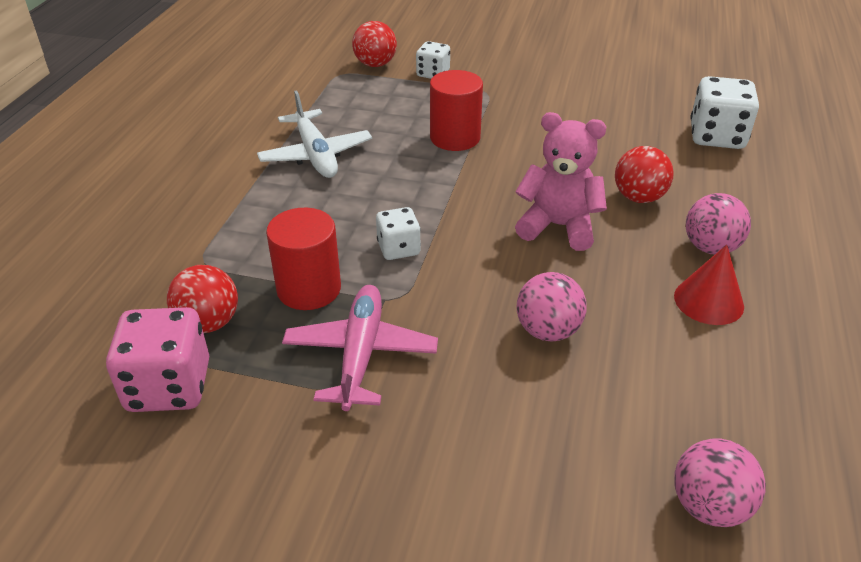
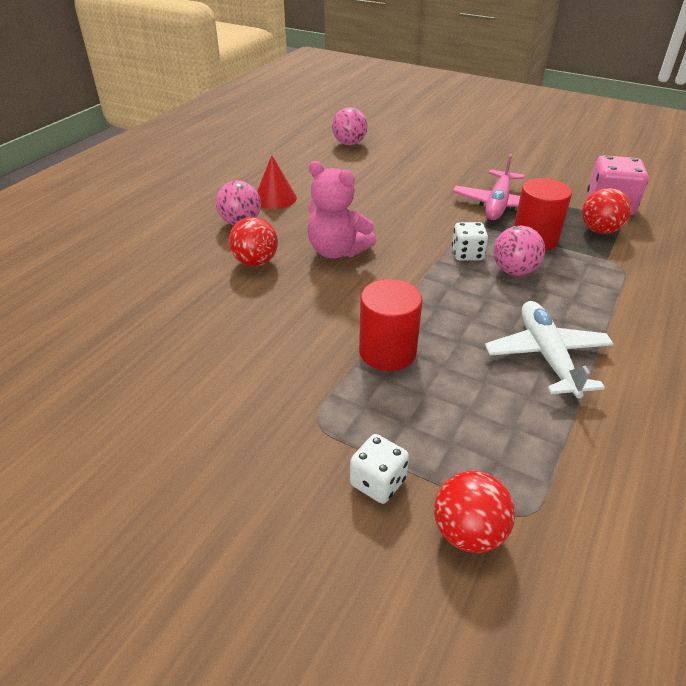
camera: 165 degrees left, 0 degrees up
pink ball [517,272,587,341] -> pink ball moved to [493,225,545,276]
white dice [690,76,759,149] -> none

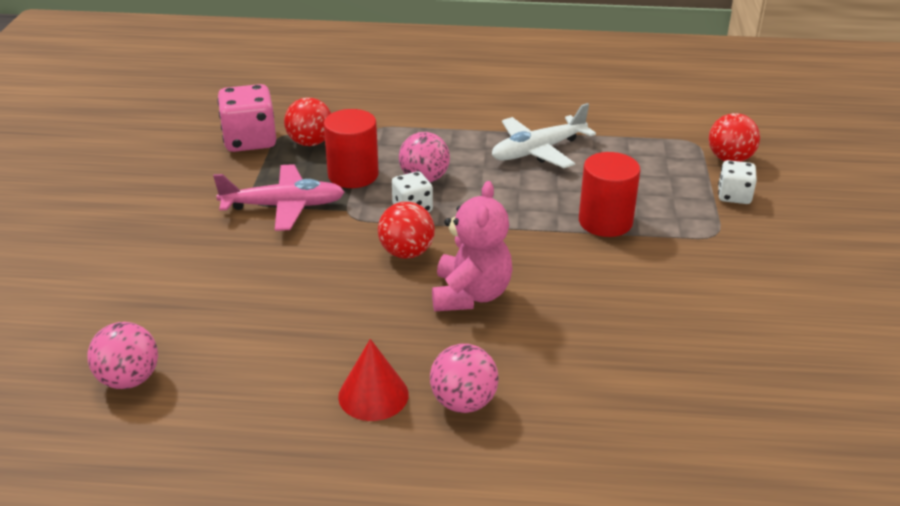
camera: 115 degrees left, 5 degrees down
red ball [229,217,278,266] -> red ball moved to [378,202,435,259]

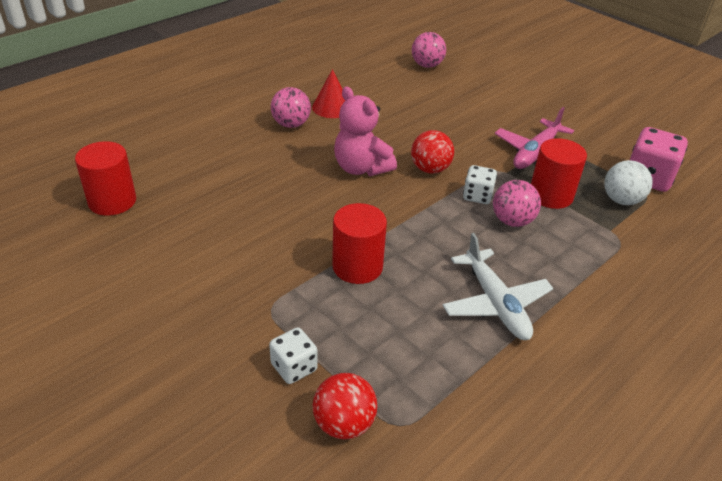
camera: 130 degrees right, 5 degrees up
red ball [284,97,331,146] -> white ball [604,160,653,205]
white plane [492,103,596,168] -> white plane turned 150 degrees clockwise [443,233,553,340]
none -> red cylinder [75,141,136,216]

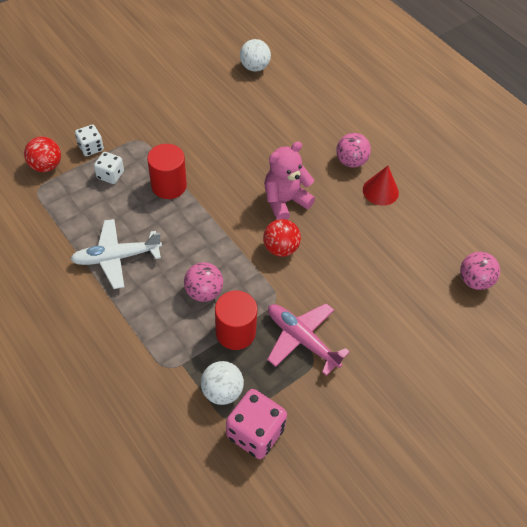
camera: 95 degrees right, 15 degrees up
red cylinder [75,141,136,216] -> white ball [240,39,271,72]
white dice [463,165,497,204] -> white dice moved to [94,152,124,184]

